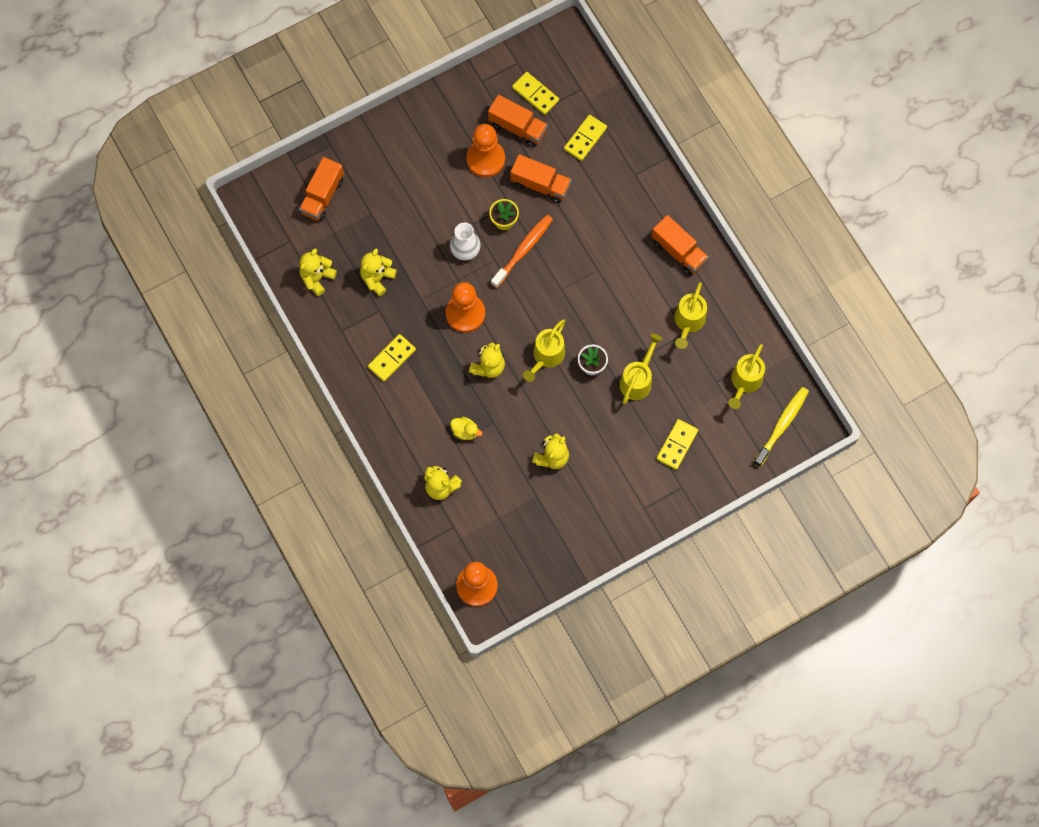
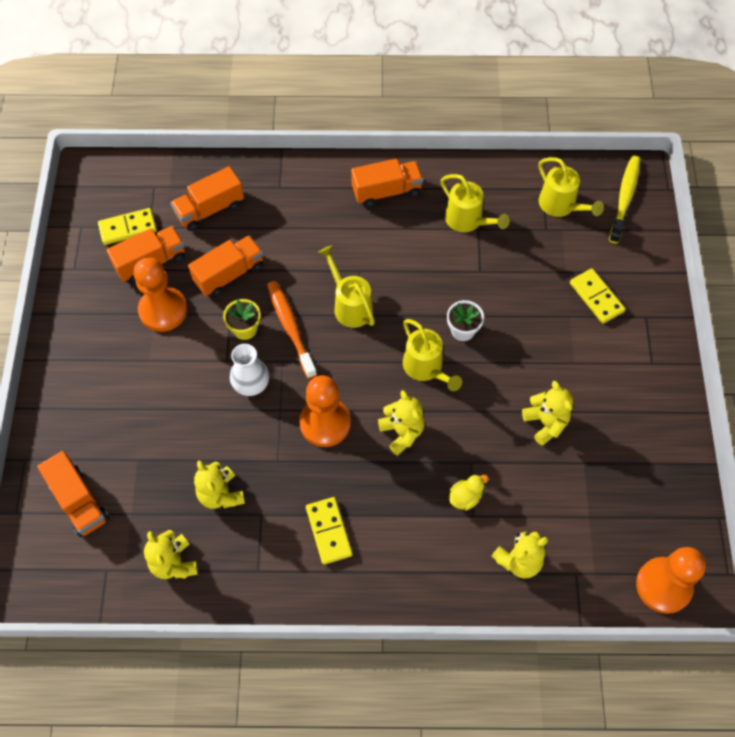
camera: 60 degrees left, 10 degrees down
yellow domino [564,115,607,161] -> orange truck [170,166,244,231]
yellow watering can [619,334,663,405] -> yellow watering can moved to [318,245,375,328]
yellow toothbrush [753,387,809,467] -> yellow toothbrush turned 45 degrees clockwise [609,156,640,244]

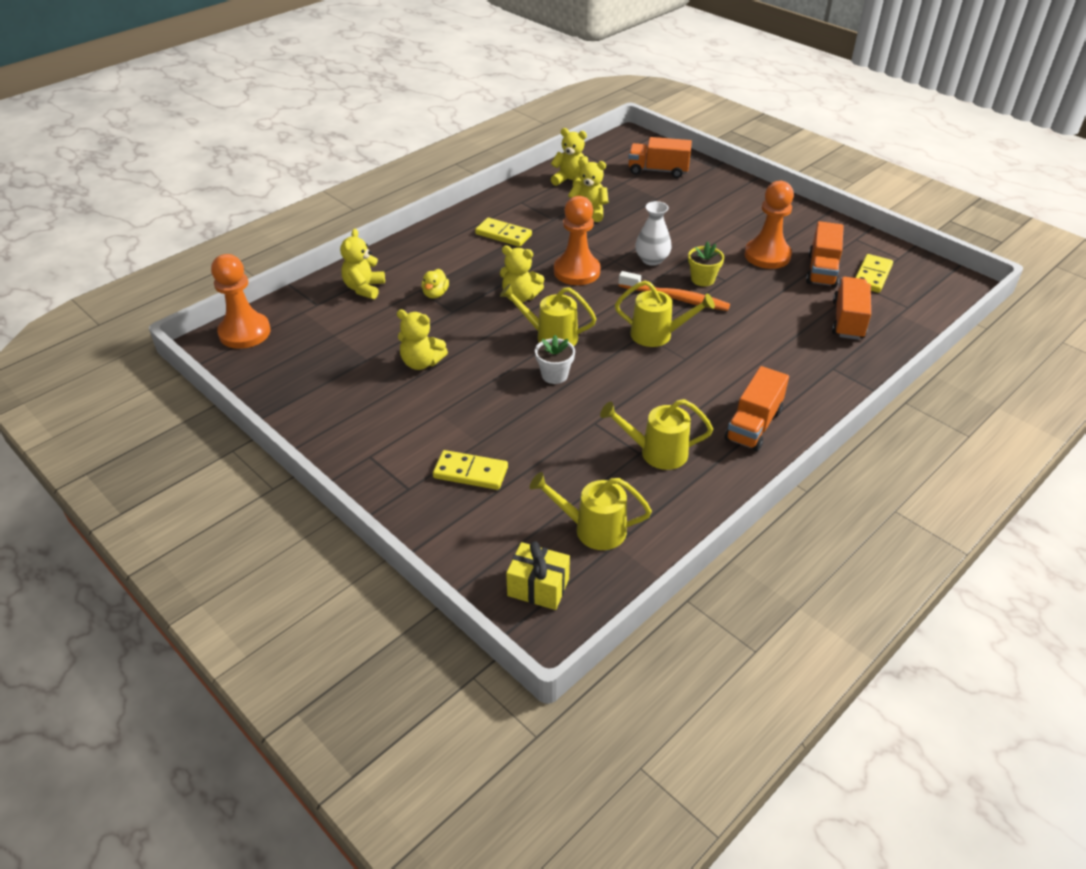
camera: 135 degrees right, 20 degrees down
orange truck [188,236,264,297] -> none
yellow toothbrush [609,156,640,244] -> yellow gift [506,541,570,610]

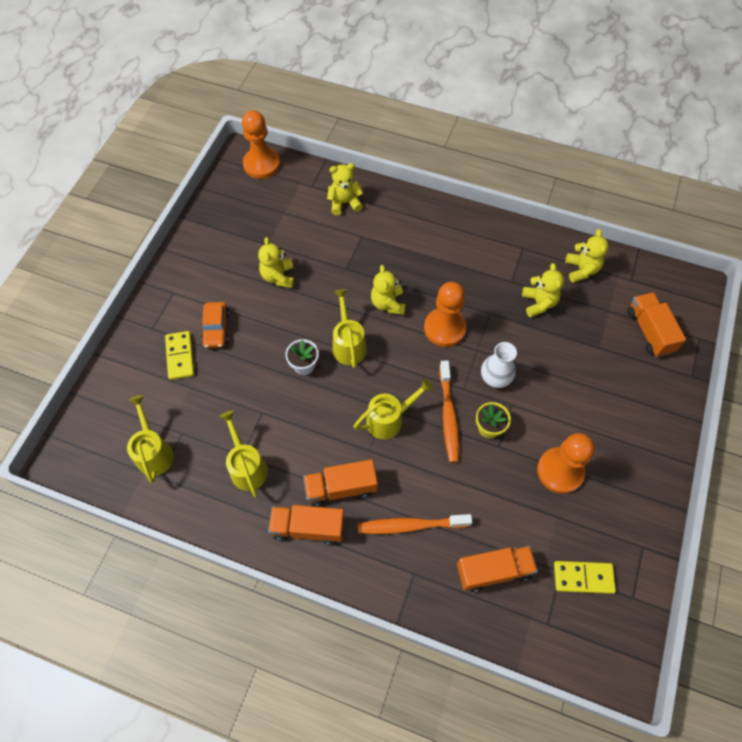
camera: 65 degrees right, 20 degrees up
yellow duck [422,269,449,299] -> none
yellow domino [475,218,532,247] -> none
yellow gift [506,541,570,610] -> none
yellow watering can [615,281,715,347] -> yellow watering can turned 105 degrees counterclockwise [353,378,433,439]
orange truck [806,221,844,288] -> orange truck moved to [303,459,378,507]
none -> orange car [201,302,230,348]
none -> orange toothbrush [358,514,472,534]

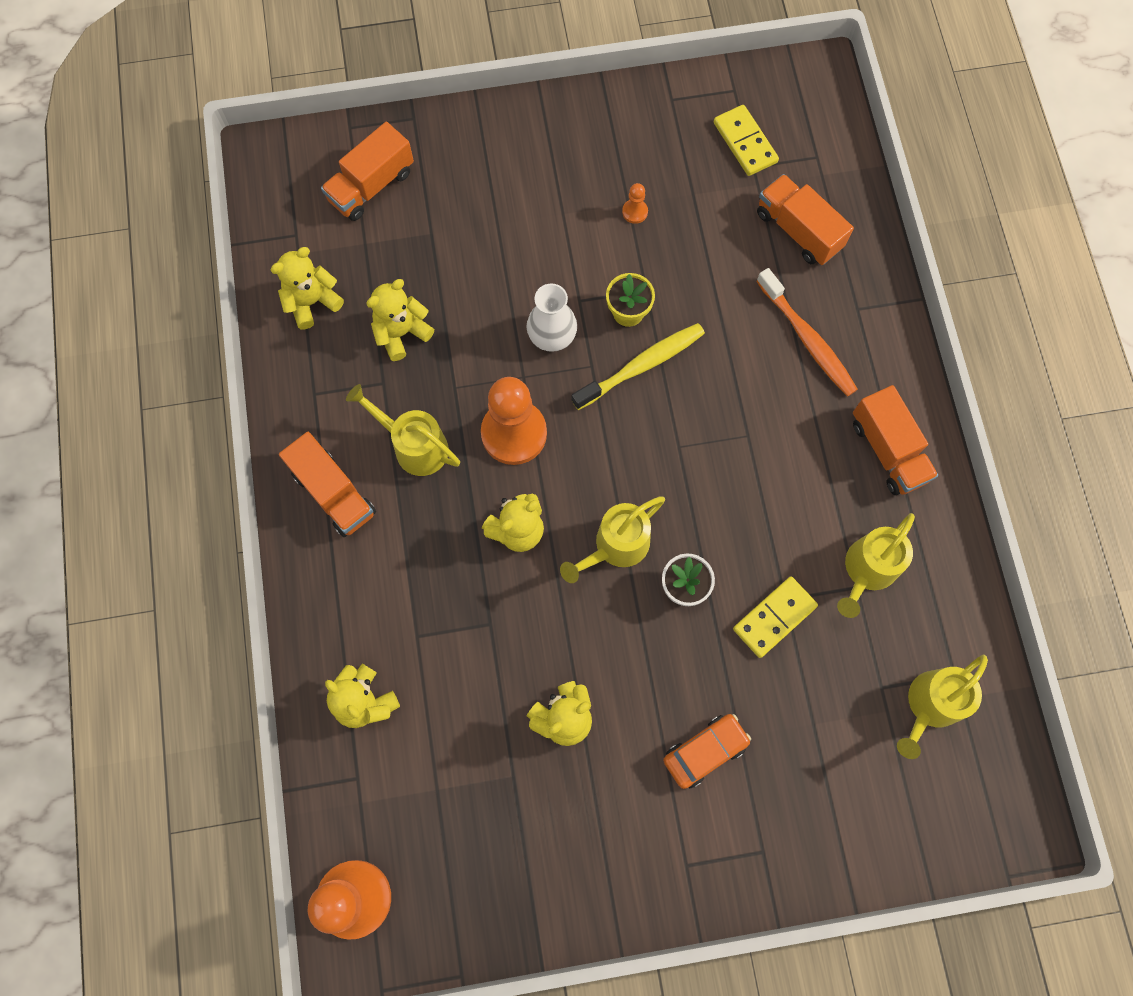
camera: 120 degrees left, 10 degrees up
yellow domino [165,331,194,380] -> yellow domino moved to [733,577,818,658]
orange truck [303,459,378,507] -> orange truck moved to [279,432,376,537]
yellow watering can [353,378,433,439] -> yellow watering can moved to [346,384,460,476]
orange toothbrush [439,360,459,463] -> yellow toothbrush [571,323,705,410]
orange pawn [537,433,595,494] -> orange pawn [622,183,648,224], size x0.41

